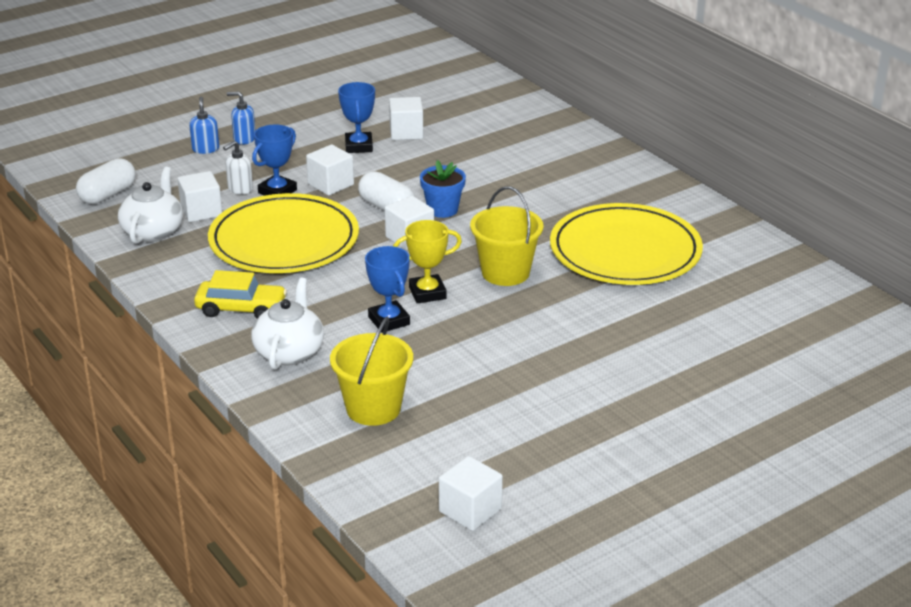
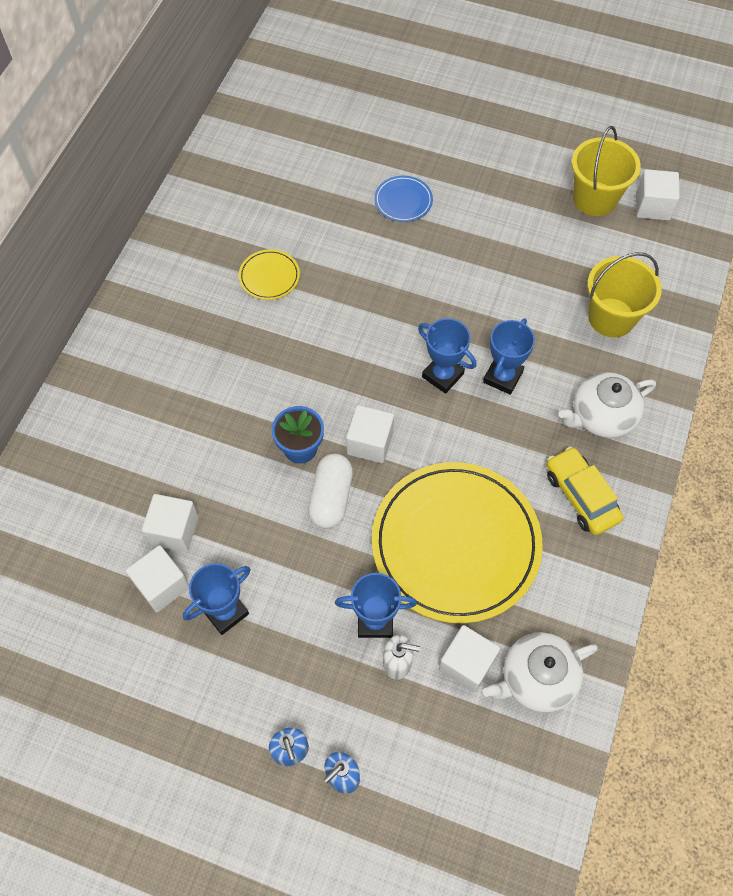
camera: 125 degrees left, 30 degrees up
white capsule [76,158,136,204] -> none
white cube [306,144,354,196] -> white cube moved to [142,494,199,552]
yellow trophy [393,220,462,303] -> blue trophy [418,318,477,394]
yellow bucket [470,186,544,286] -> yellow bucket moved to [572,126,641,216]
yellow plate [550,203,703,285] -> yellow plate [239,249,300,300], size x0.42
none -> blue plate [374,176,433,222]

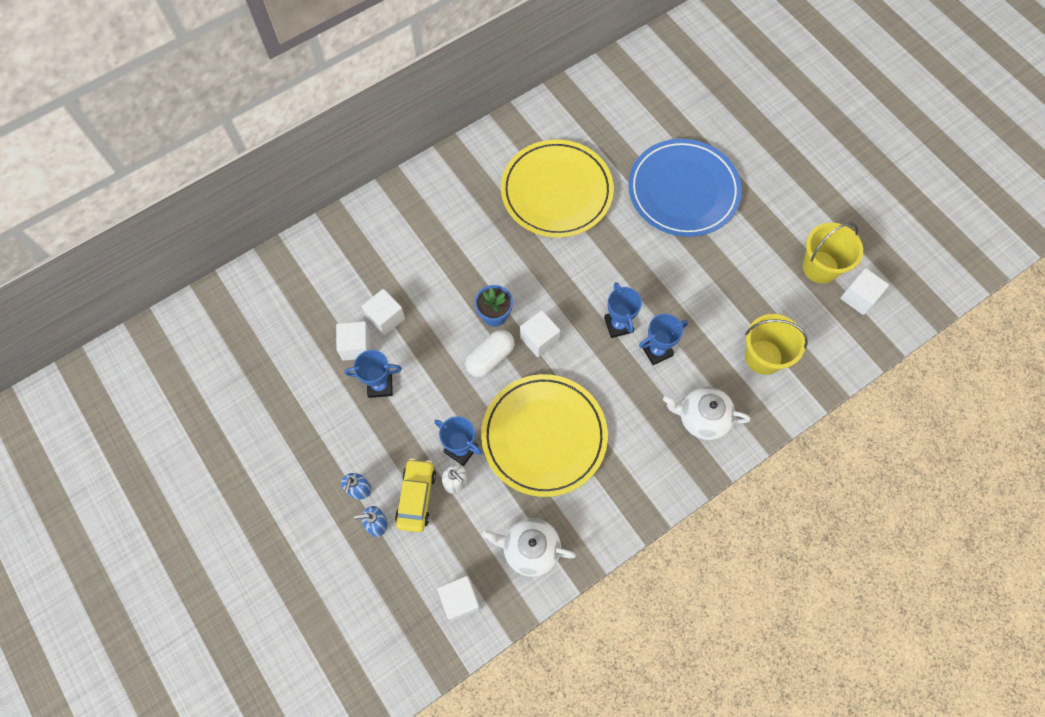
camera: 35 degrees right, 5 degrees up
yellow plate [239,249,300,300] -> yellow plate [501,139,614,237], size x2.41
blue plate [374,176,433,222] -> blue plate [628,139,742,237], size x2.41
white cube [438,625,500,693] -> white cube moved to [437,576,480,621]
yellow car [547,447,623,535] -> yellow car moved to [395,458,436,532]

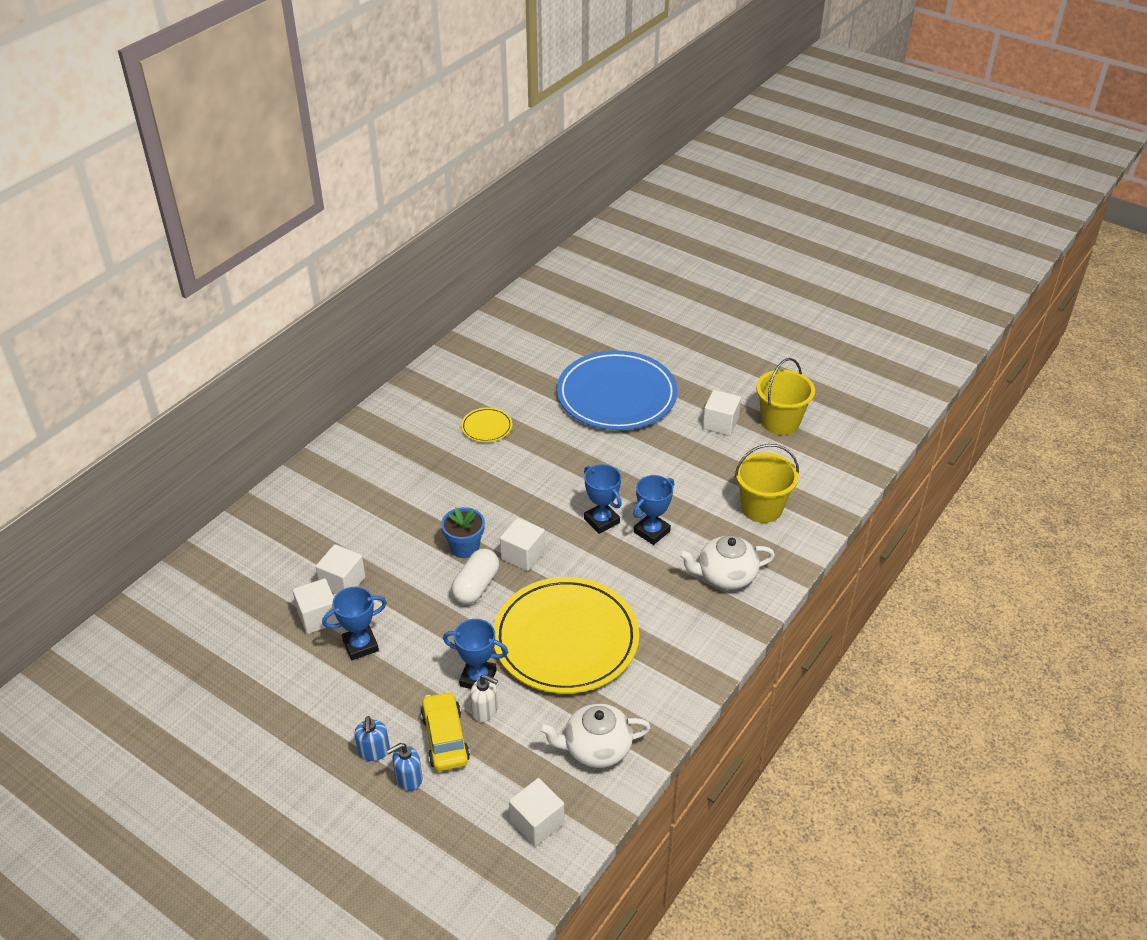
camera: 20 degrees left, 25 degrees down
yellow plate [501,139,614,237] -> yellow plate [461,407,512,442], size x0.42
white cube [840,268,889,315] -> white cube moved to [703,390,741,436]

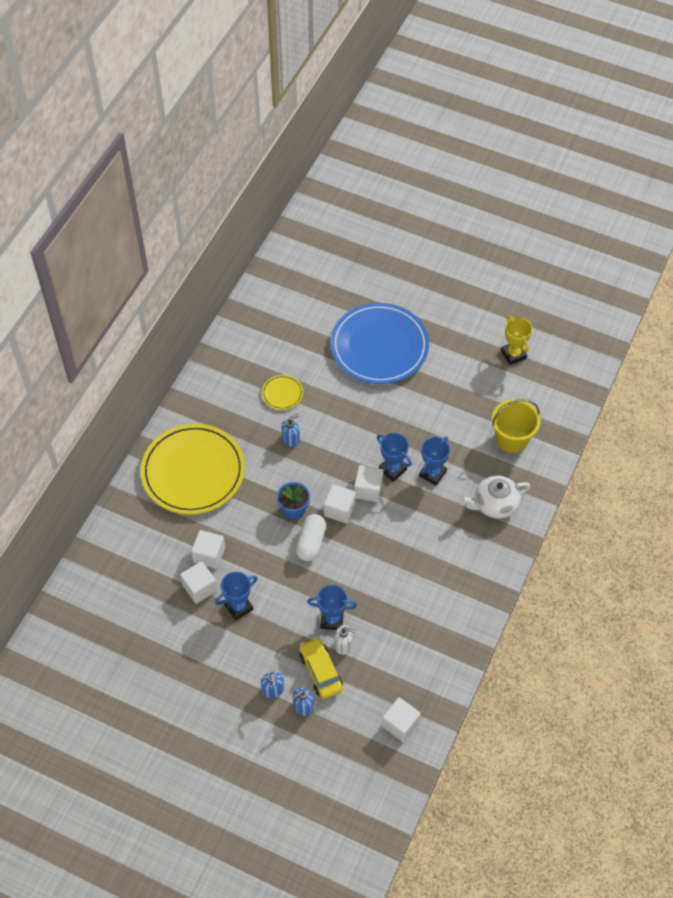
camera: 10 degrees left, 15 degrees up
yellow plate [493,577,639,694] -> yellow plate moved to [141,424,245,514]
white teapot [539,703,651,768] -> none
white cube [703,390,741,436] -> white cube moved to [354,465,384,502]
yellow bucket [756,358,815,435] -> yellow trophy [501,316,532,365]
none -> blue soap dispenser [281,413,300,447]

